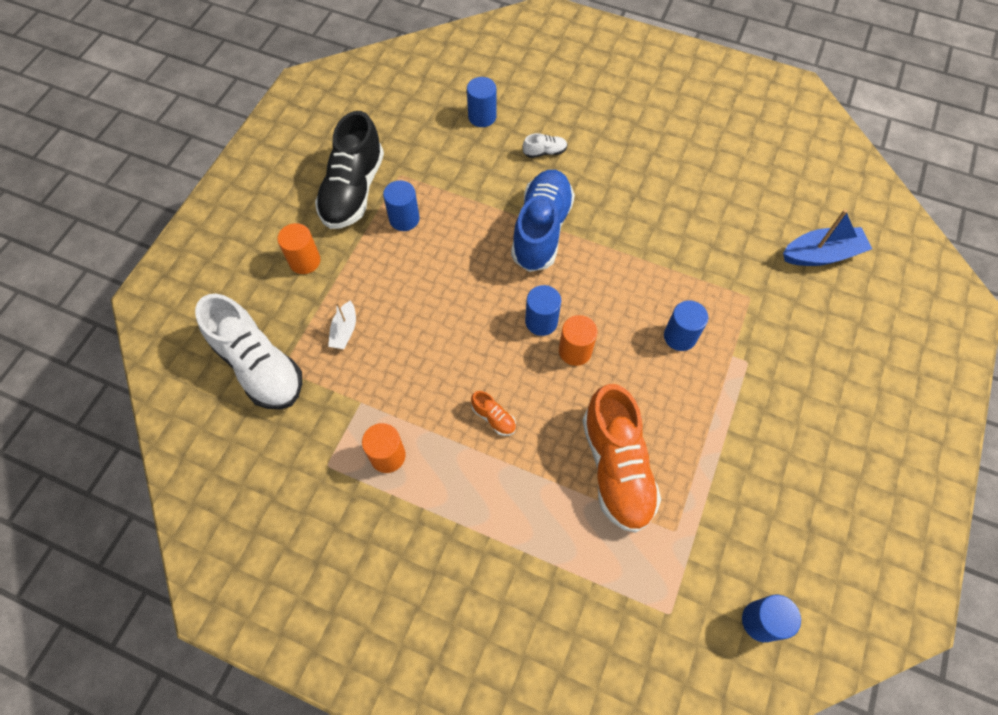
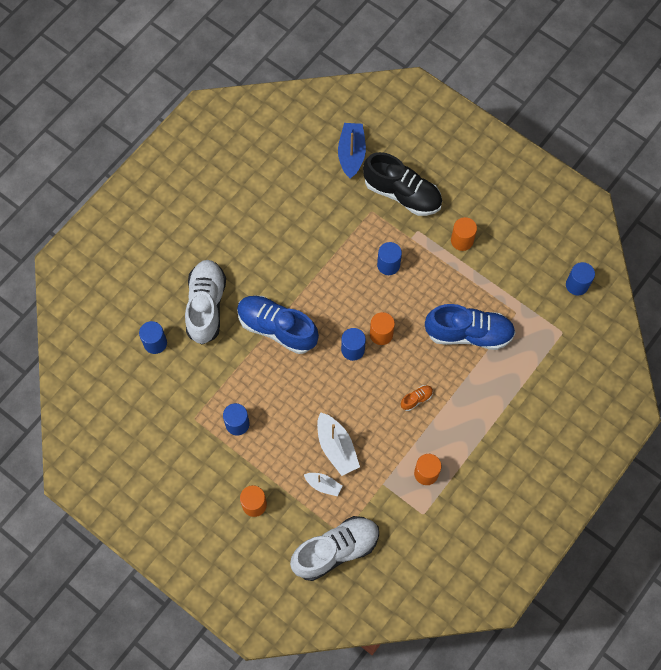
camera: 75 degrees left, 5 degrees up
black shoe [315,111,384,229] -> black shoe moved to [363,152,442,216]
white shoe [523,133,567,158] -> white shoe [185,260,226,344], size x2.45
orange shoe [582,384,661,533] -> blue shoe [425,304,516,350]
none -> white boat [317,412,360,476]
none -> orange cylinder [451,217,477,251]

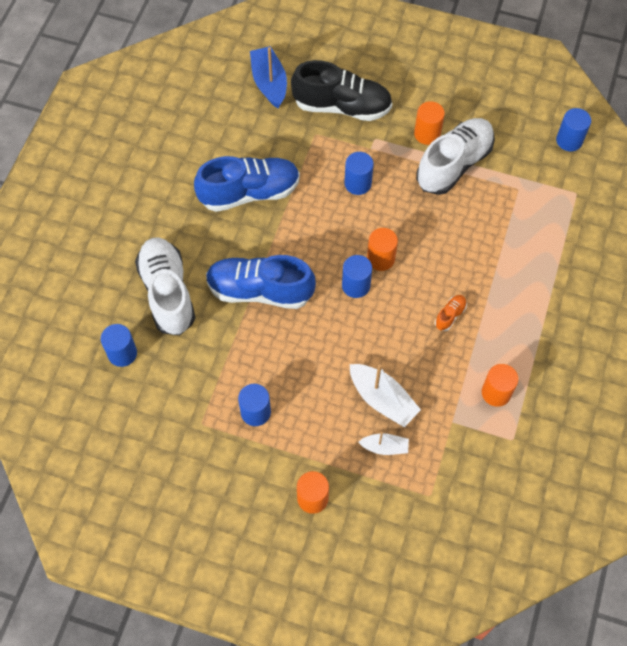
camera: 20 degrees left, 5 degrees down
white shoe [290,516,379,581] -> white shoe moved to [416,118,495,195]
blue shoe [425,304,516,350] -> blue shoe moved to [194,156,300,212]

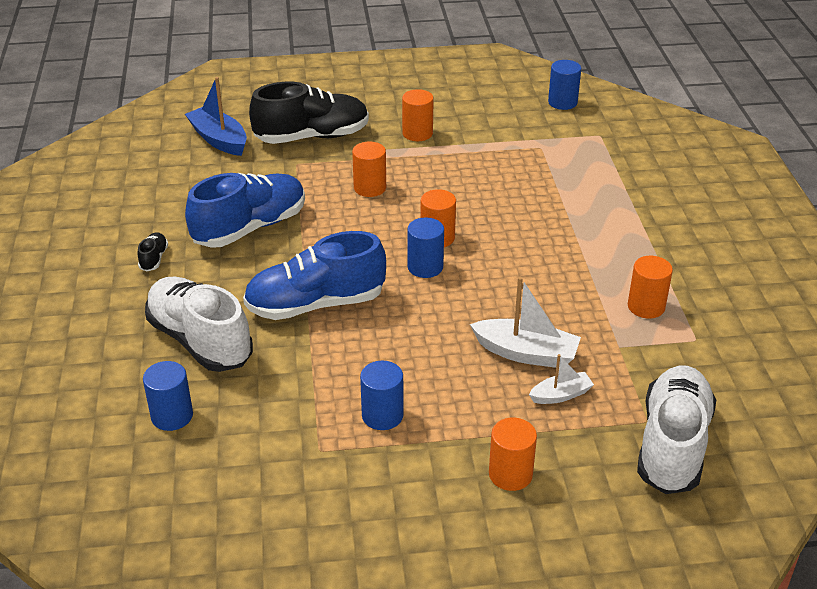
camera: 25 degrees left, 25 degrees down
blue cylinder [344,152,374,195] -> orange cylinder [352,141,386,197]
white shoe [416,118,495,195] -> white shoe moved to [637,365,716,494]
orange shoe [435,295,467,331] -> none
none -> black shoe [138,232,168,271]

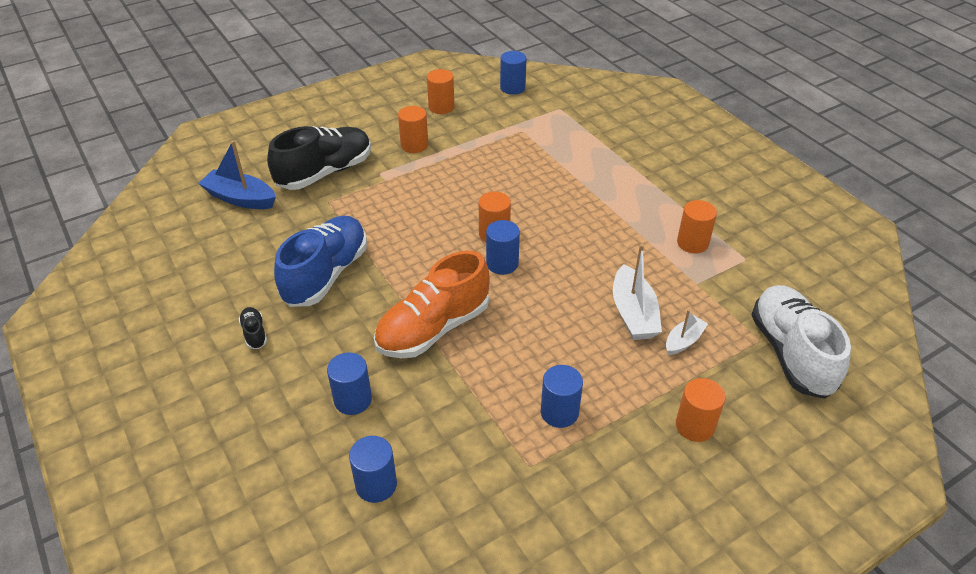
camera: 25 degrees left, 5 degrees up
white shoe [145,277,253,372] -> blue cylinder [327,353,372,415]
blue shoe [243,231,386,320] -> orange shoe [374,250,490,358]
orange cylinder [352,141,386,197] -> orange cylinder moved to [427,69,455,114]
white boat [470,277,581,368] -> white boat turned 90 degrees clockwise [613,244,662,340]

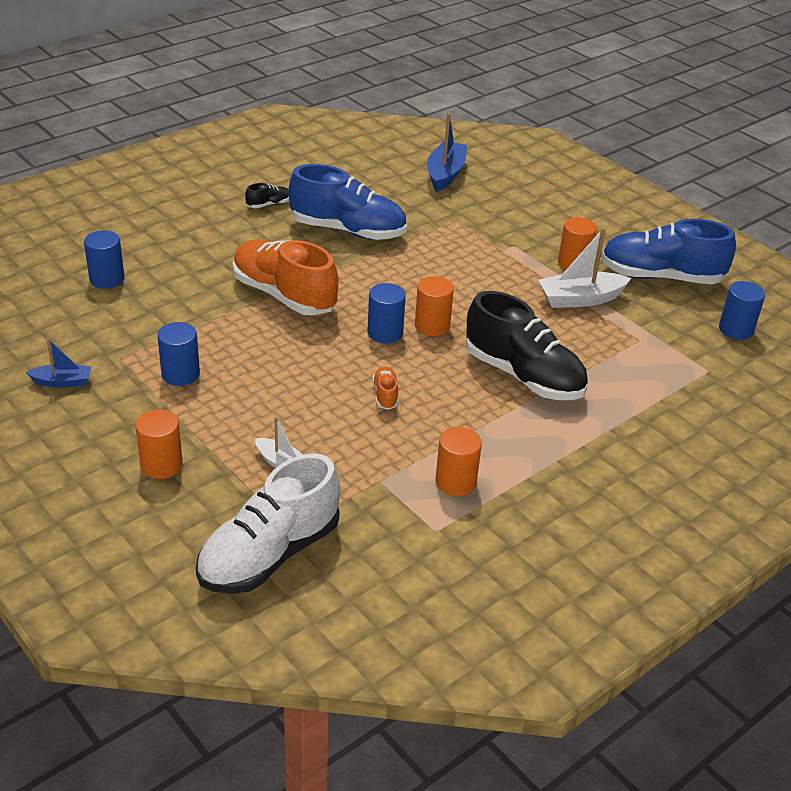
camera: 80 degrees right, 5 degrees down
black shoe [267,126,371,190] -> black shoe moved to [466,291,588,400]
blue cylinder [327,353,372,415] -> none
orange cylinder [427,69,455,114] -> blue shoe [601,219,736,285]
white boat [613,244,662,340] -> white boat moved to [538,228,631,308]
white shoe [751,285,851,399] -> white shoe turned 150 degrees clockwise [196,453,340,594]
none -> blue boat [26,339,92,388]
none -> orange shoe [373,366,398,410]

